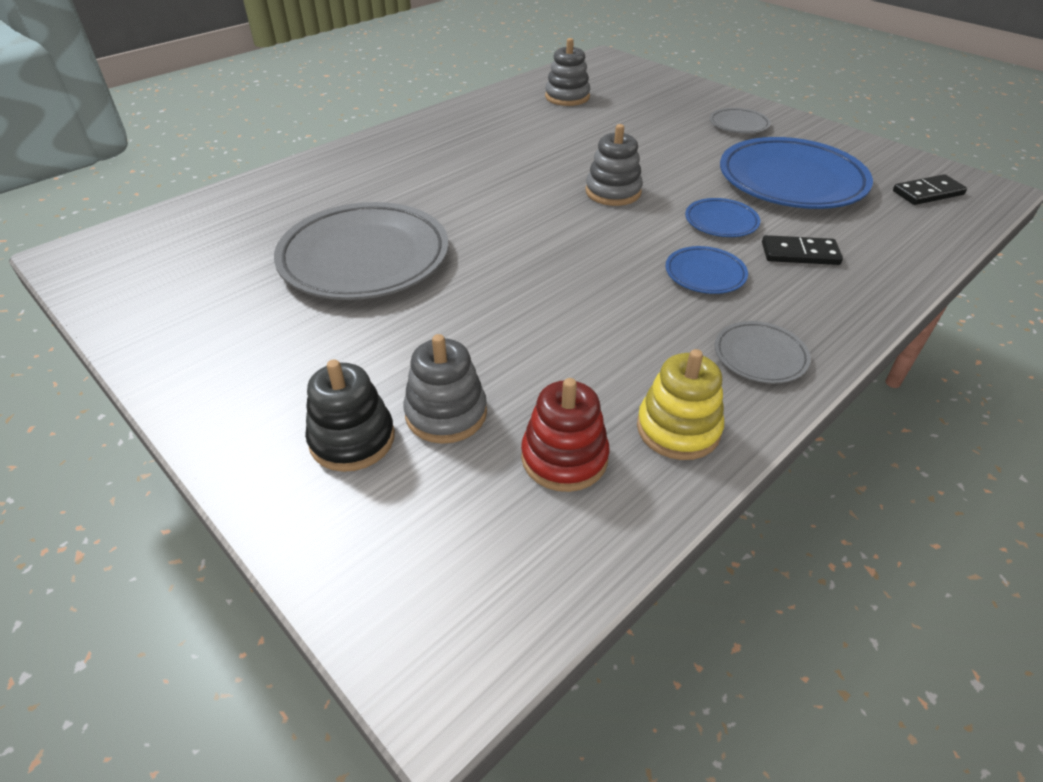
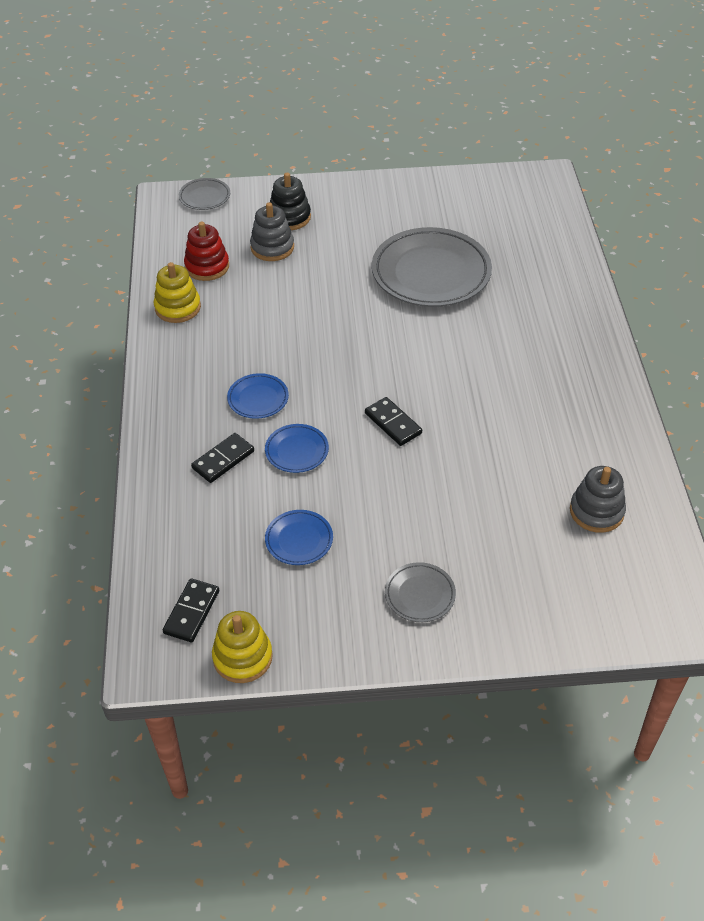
camera: 130 degrees right, 5 degrees up
grey stacking toy [586,124,643,206] -> black domino [365,397,422,446]
grey plate [715,321,811,384] -> grey plate moved to [179,178,230,210]
blue plate [720,137,873,209] -> blue plate [265,510,333,565], size x0.46
none -> yellow stacking toy [212,611,273,683]

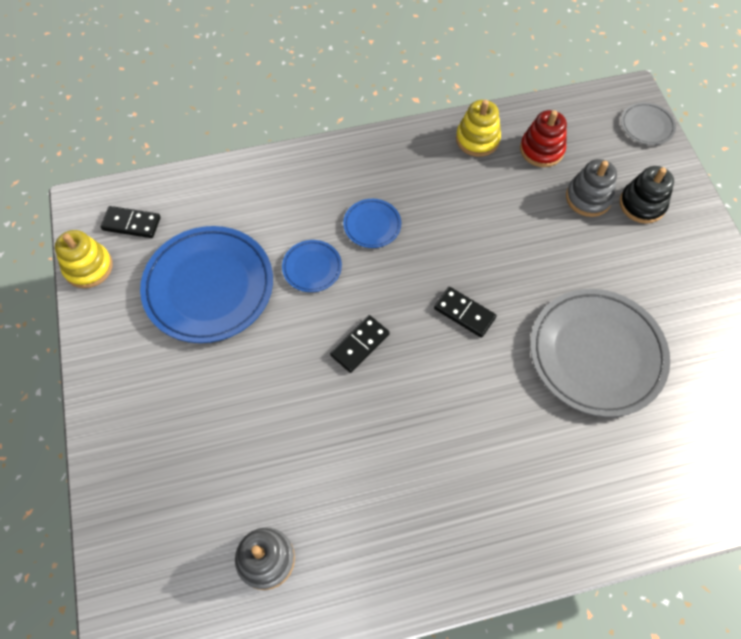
camera: 80 degrees right, 15 degrees up
black domino [191,433,254,483] -> black domino moved to [434,287,497,338]
blue plate [265,510,333,565] -> blue plate [140,226,273,343], size x2.16
grey plate [385,562,456,622] -> none

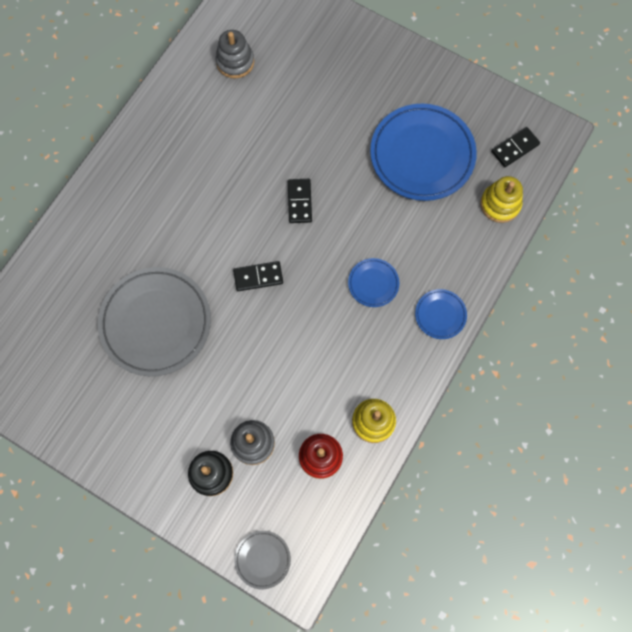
camera: 135 degrees right, 10 degrees up
yellow stacking toy [55,230,113,288] -> yellow stacking toy moved to [480,176,523,223]
blue plate [282,240,342,292] -> blue plate moved to [415,289,467,339]

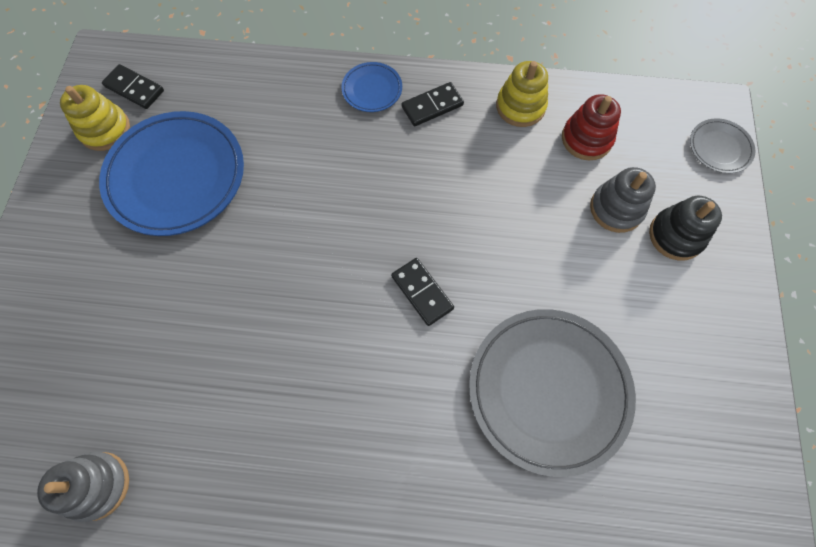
camera: 115 degrees left, 5 degrees down
black domino [288,179,312,223] -> black domino moved to [402,82,464,126]
blue plate [348,258,399,307] -> none
yellow stacking toy [480,176,523,223] -> yellow stacking toy moved to [60,85,130,151]

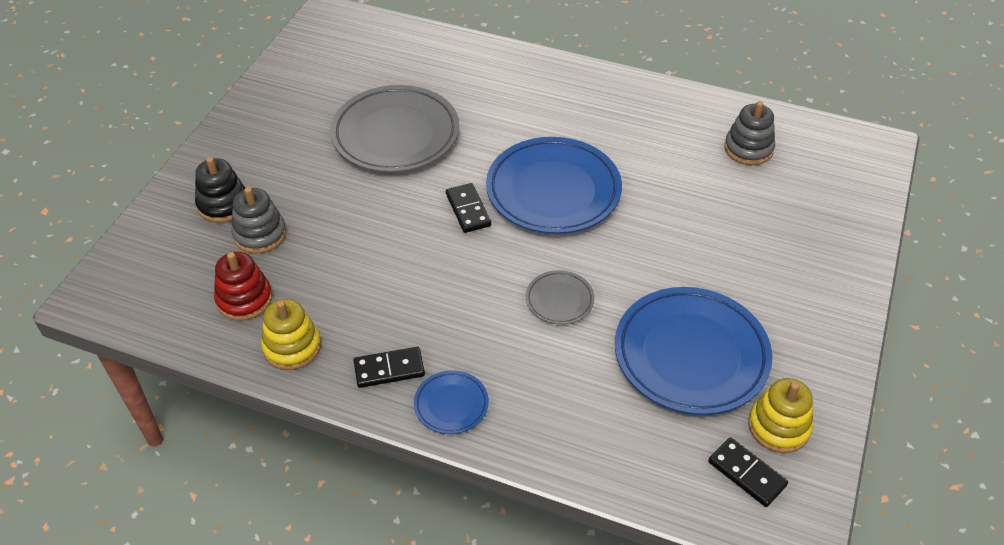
camera: 165 degrees left, 20 degrees down
grey plate [690,118,755,173] -> grey plate moved to [526,270,595,325]
none -> blue plate [486,137,622,234]

